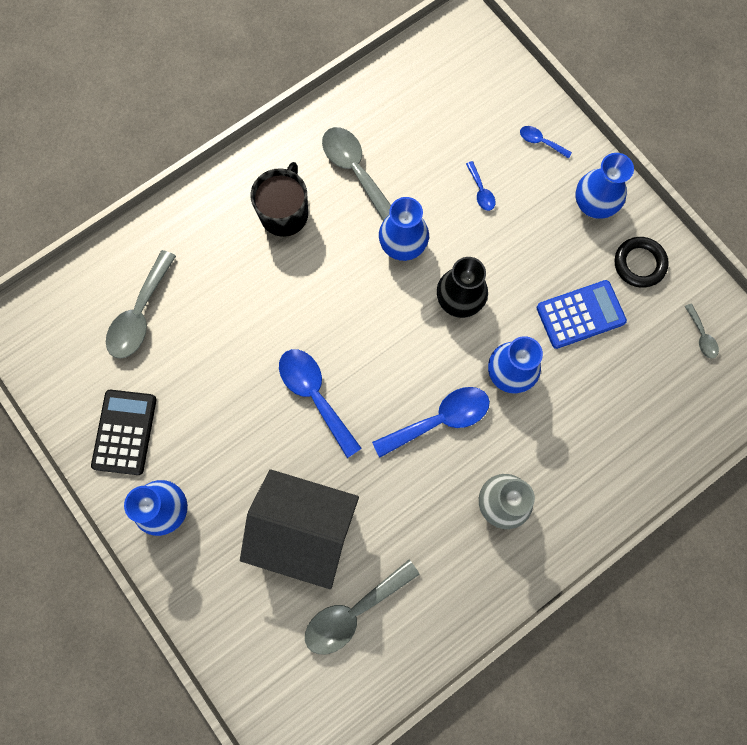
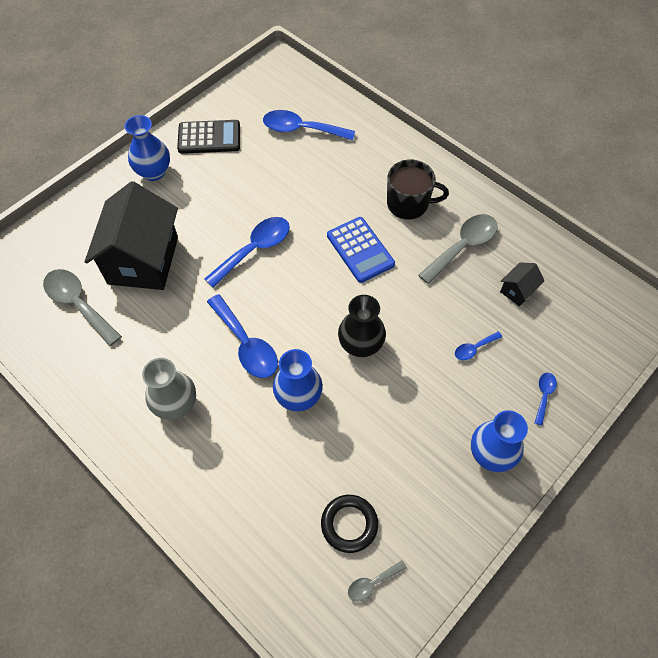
camera: 80 degrees right, 15 degrees down
grey spoon [106,250,176,359] -> blue spoon [263,110,355,141]
blue vase [379,197,429,261] -> none
blue calculator [537,280,627,349] -> blue calculator moved to [327,217,395,283]
black ring [615,237,669,288] -> black ring moved to [321,495,378,553]
none -> black house [500,262,545,306]

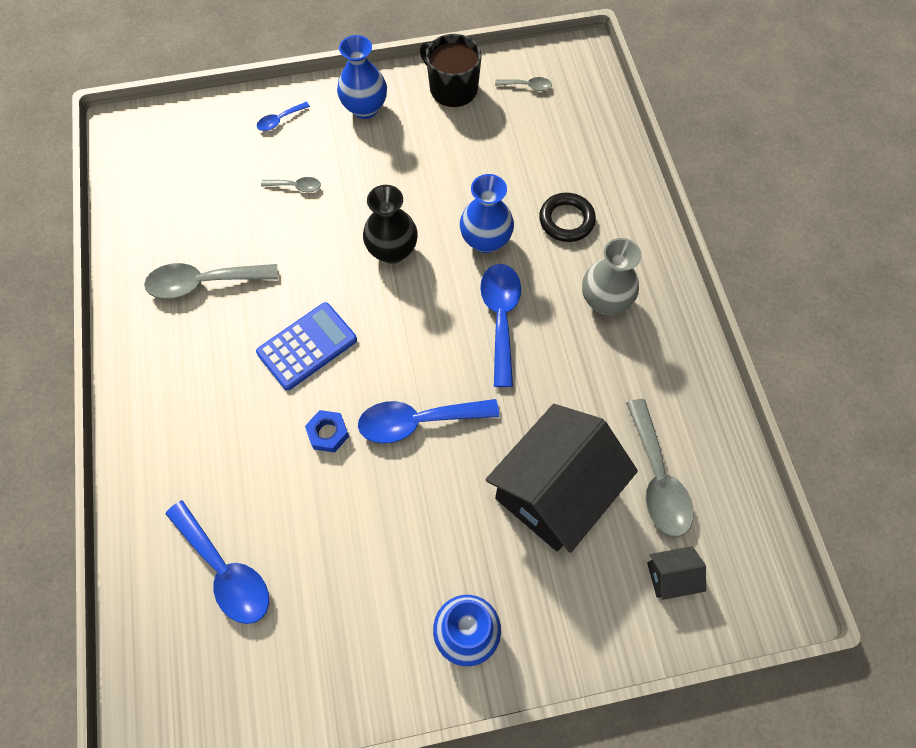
camera: 145 degrees left, 5 degrees up
black calculator [177,120,240,154] -> none
black ring [321,495,378,553] -> black ring moved to [539,193,596,242]
blue calculator [327,217,395,283] -> blue calculator turned 45 degrees clockwise [256,302,357,390]
black mug [387,160,449,220] -> black mug moved to [420,34,482,107]
blue spoon [455,331,502,360] -> grey spoon [261,177,321,192]
black house [500,262,545,306] -> black house moved to [647,546,706,600]
none -> blue nut [305,410,349,453]

